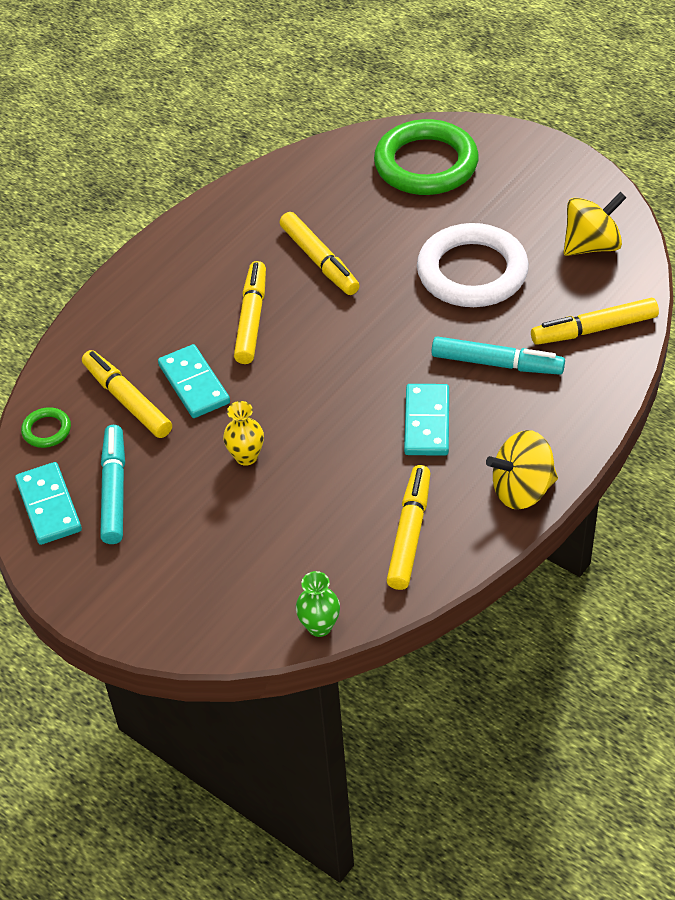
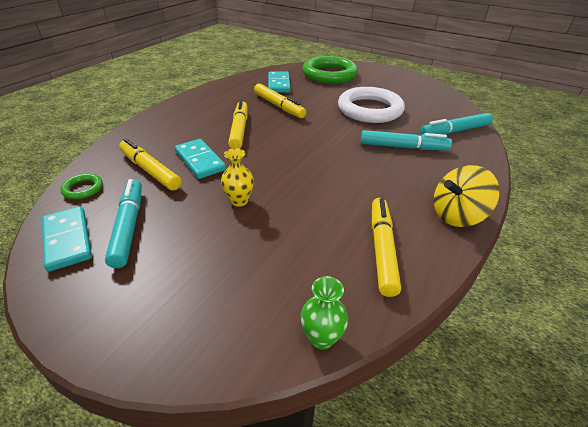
camera: 10 degrees left, 10 degrees down
turquoise domino [404,384,449,456] -> turquoise domino moved to [268,72,291,93]
yellow marker [531,298,659,345] -> turquoise marker [420,113,493,135]
yellow spinning top [564,192,627,256] -> none

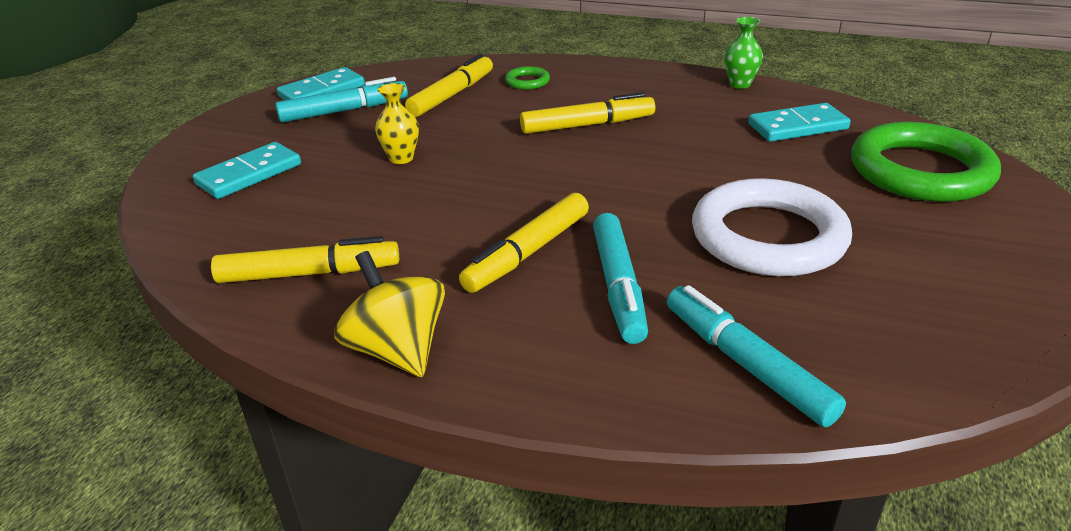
camera: 80 degrees right, 5 degrees down
green ring [60,173,103,199] -> green ring moved to [505,66,550,90]
turquoise domino [175,139,226,179] -> turquoise domino moved to [193,142,301,199]
yellow marker [254,83,306,118] -> yellow marker moved to [459,193,589,293]
green vase [300,276,348,350] -> green vase moved to [725,17,763,89]

